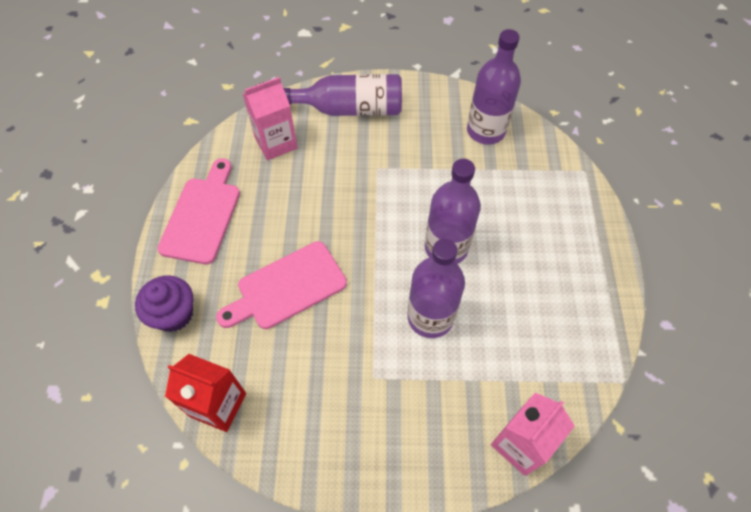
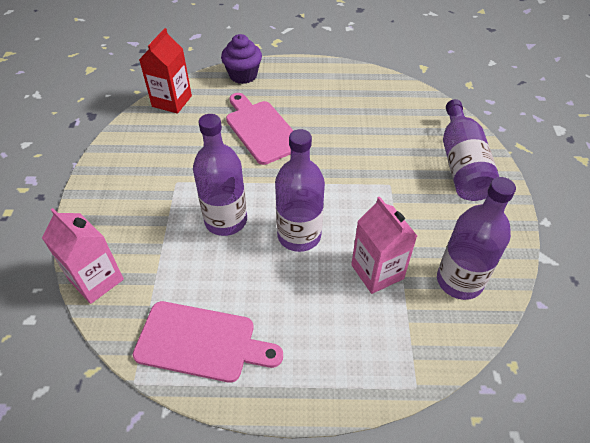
camera: 90 degrees right, 10 degrees down
pink cutting board [157,158,240,264] -> pink cutting board moved to [133,301,283,383]
pink carton [243,77,298,160] -> pink carton moved to [351,196,417,294]

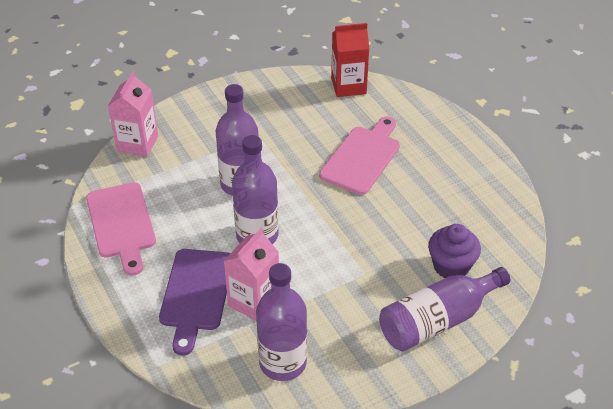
camera: 60 degrees right, 5 degrees down
purple cupcake [221,34,262,84] -> purple cupcake moved to [428,224,481,278]
none -> purple cutting board [159,249,230,355]

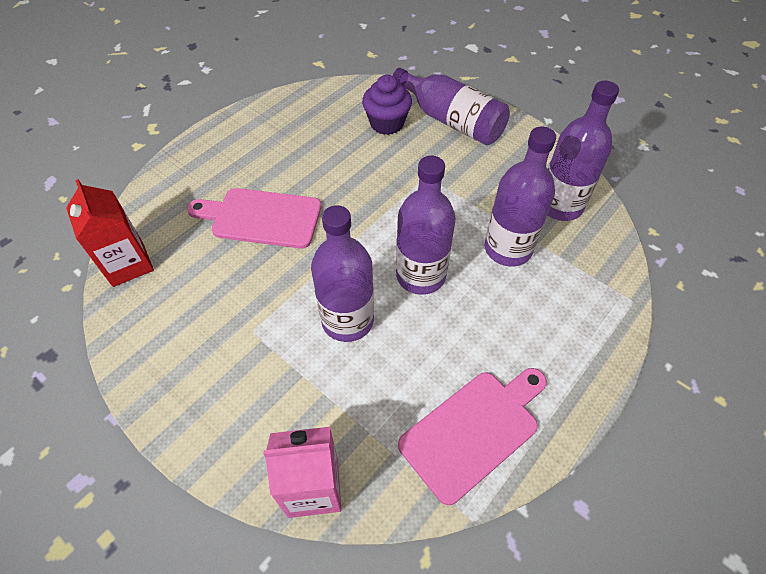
camera: 110 degrees left, 10 degrees up
purple cutting board [159,249,230,355] -> none
pink carton [224,228,279,321] -> purple bottle [484,126,556,266]

